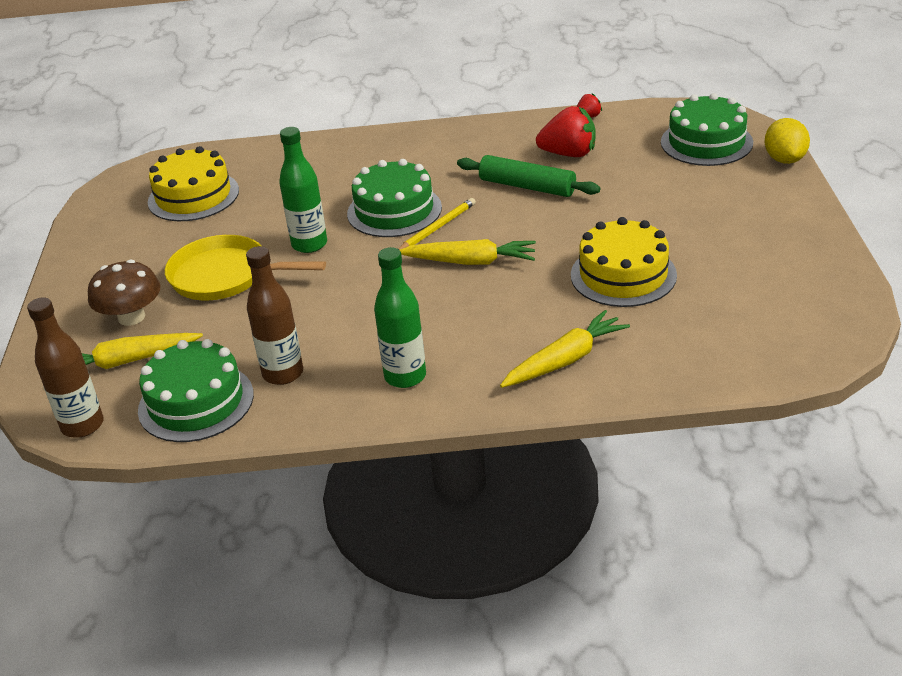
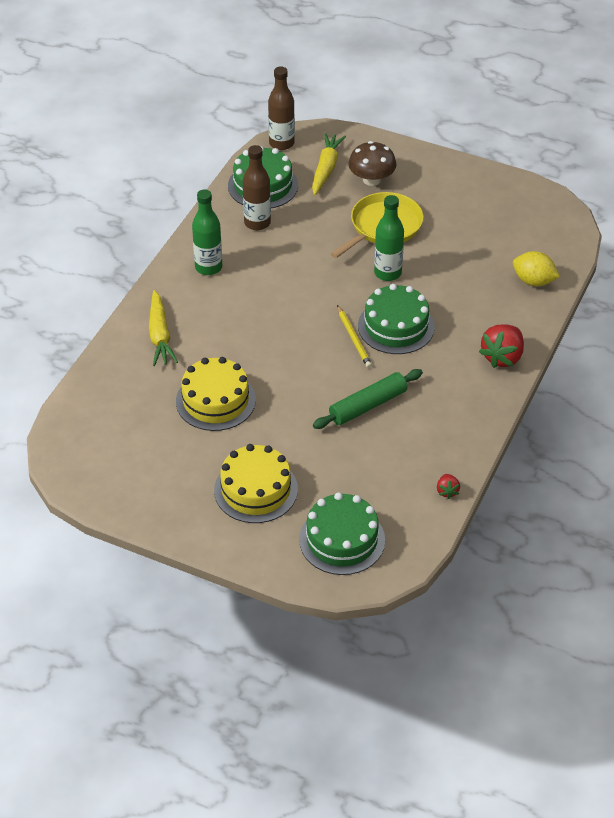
camera: 115 degrees right, 10 degrees up
yellow cake [148,146,239,221] -> yellow cake moved to [214,444,298,523]
yellow carrot [400,239,536,265] -> none
red strawberry [536,106,595,157] -> red strawberry moved to [479,324,524,368]
yellow lemon [765,118,810,164] -> yellow lemon moved to [513,251,560,286]

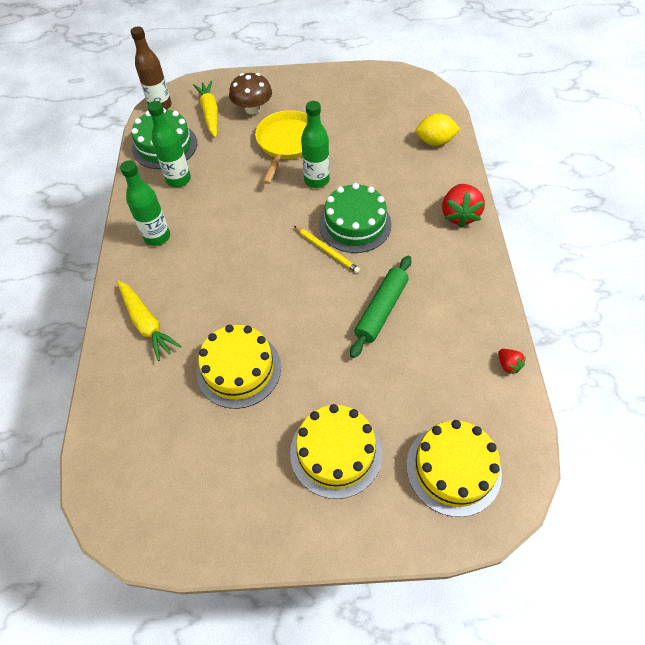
camera: 25 degrees left, 10 degrees up
brown bottle [243,145,271,230] -> green bottle [147,101,191,187]
green cake [299,492,385,575] -> yellow cake [406,420,502,517]

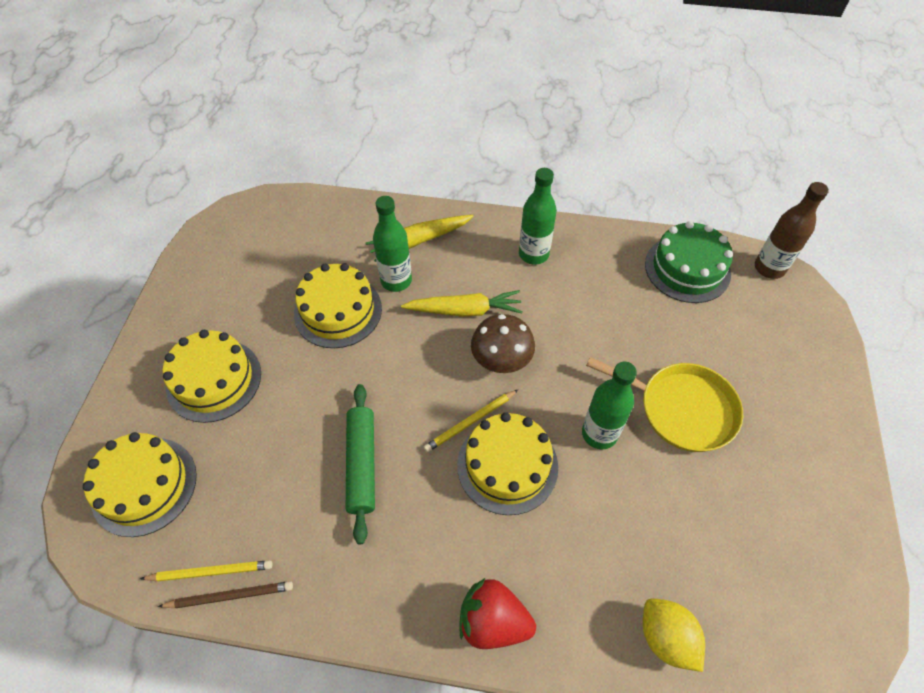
camera: 100 degrees right, 0 degrees up
green bottle [147,101,191,187] -> green bottle moved to [373,196,412,292]
yellow carrot [193,81,218,138] -> yellow carrot moved to [401,290,523,317]
brown mushroom [229,73,272,114] -> brown mushroom moved to [471,314,535,373]
green cake [319,183,392,253] -> yellow cake [457,412,558,515]
green rolling pin [350,256,411,358] -> green rolling pin turned 45 degrees clockwise [346,384,375,545]
yellow lemon [416,113,460,146] -> yellow lemon turned 45 degrees counterclockwise [643,598,705,672]
red strawberry [498,349,526,374] -> brown pencil [158,581,293,608]
none -> yellow pencil [140,560,272,581]

